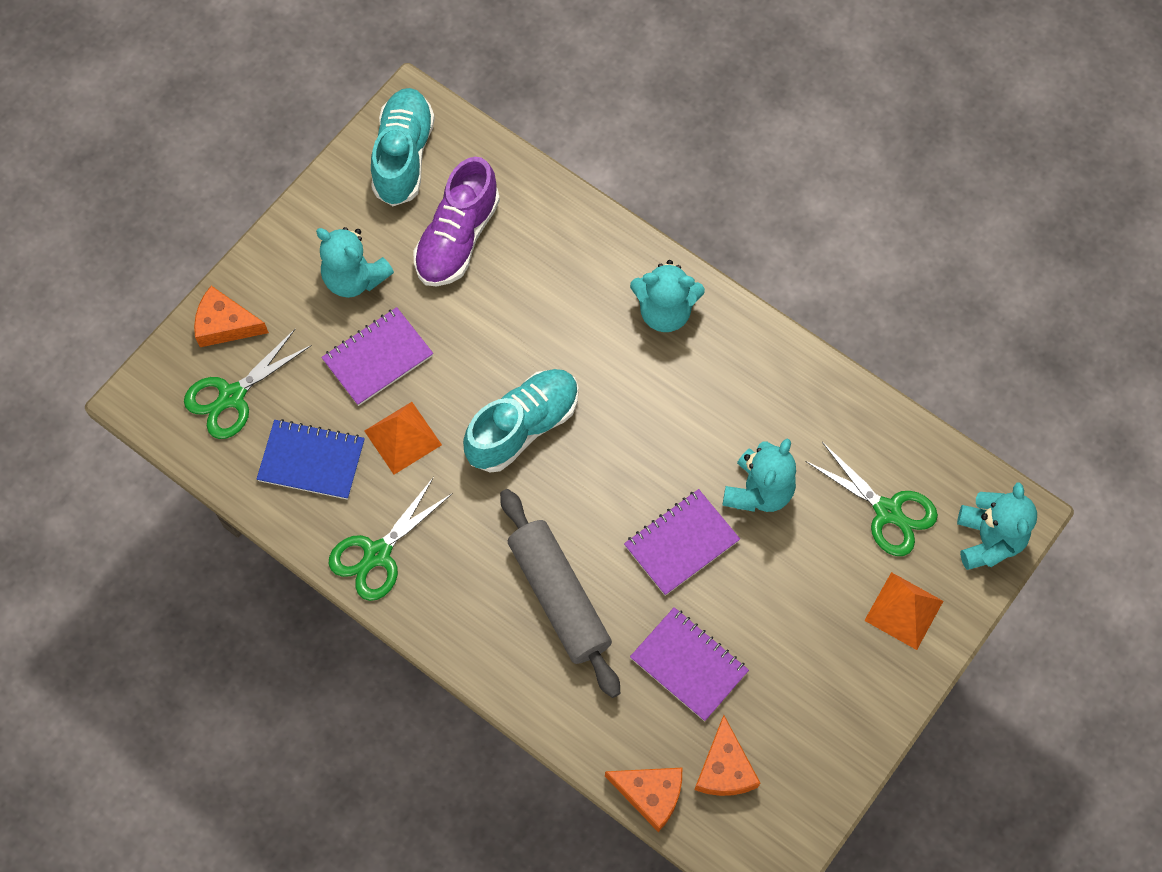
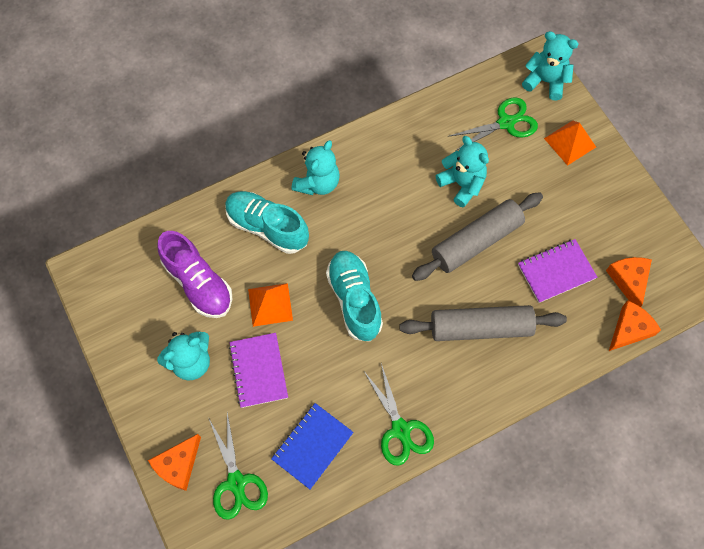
camera: 65 degrees left, 0 degrees up
orange pyramid [364,402,442,475] -> orange pyramid moved to [248,283,293,327]
turquoise shoe [371,88,435,206] -> turquoise shoe moved to [225,191,309,254]
purple notebook [624,489,740,596] -> grey rolling pin [412,192,543,281]
orange cheese [694,715,760,796] -> orange cheese turned 120 degrees counterclockwise [606,257,652,307]

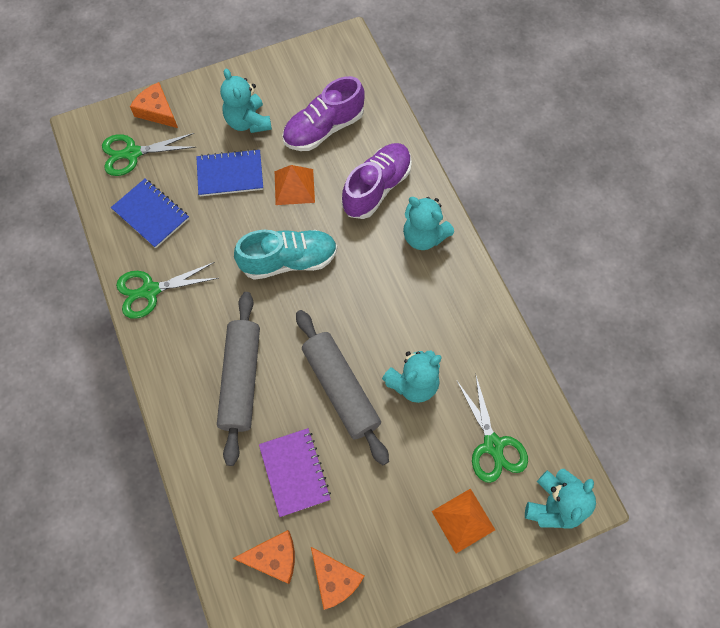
camera: 95 degrees right, 0 degrees up
turquoise shoe [225,191,309,254] -> purple shoe [342,143,412,219]
purple notebook [229,333,288,408] -> blue notebook [196,149,263,196]
orange cheese [609,301,661,351] -> orange cheese moved to [311,547,364,610]

